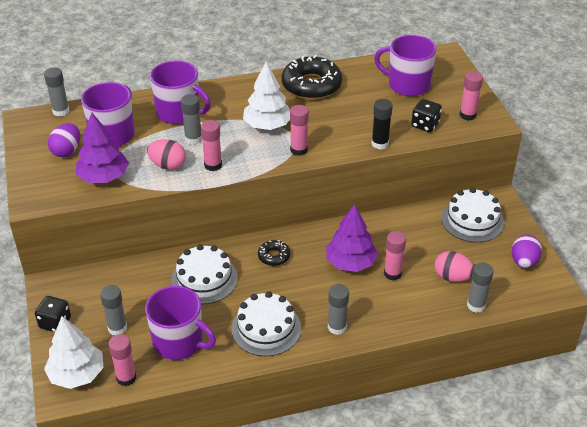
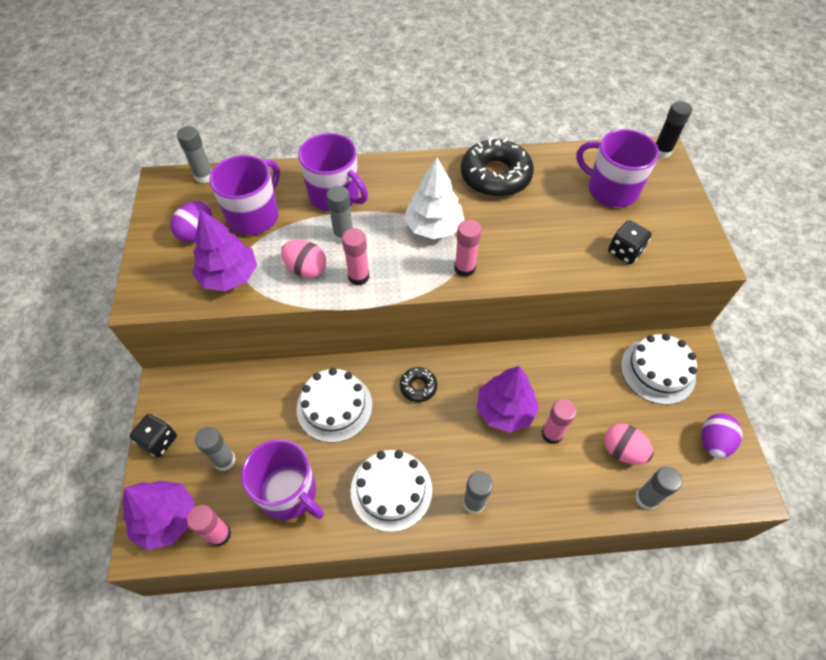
camera: 10 degrees right, 15 degrees up
white tree [44,316,104,389] -> purple tree [122,481,195,550]
black glue stick [371,99,393,150] -> black glue stick moved to [656,101,692,158]
pink glue stick [460,71,483,121] -> none

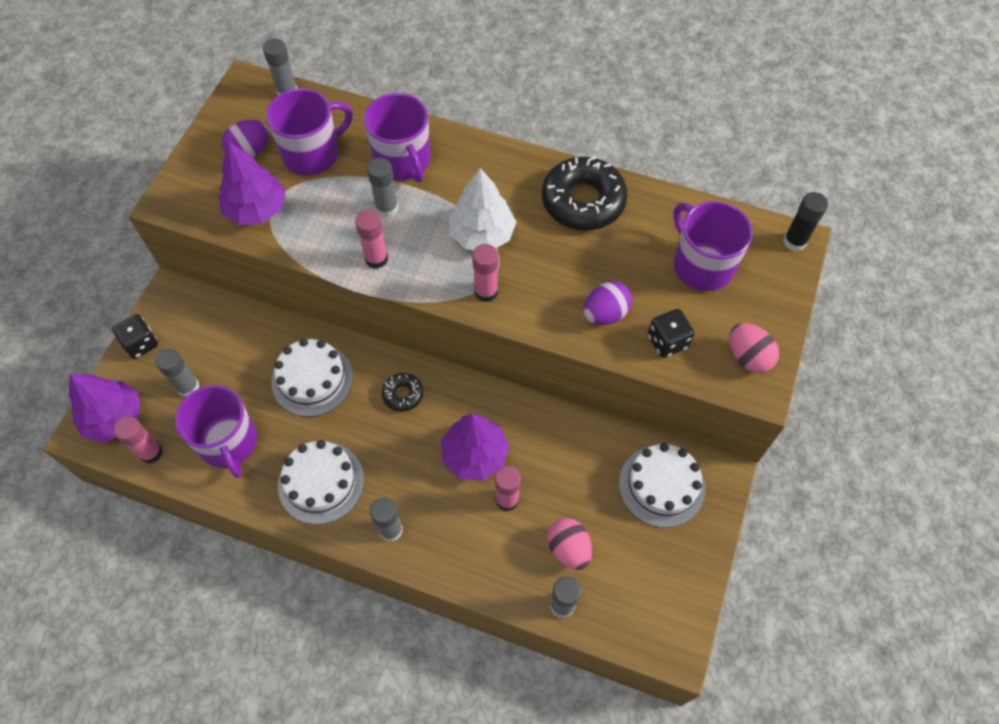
camera: 25 degrees right, 5 degrees up
pink egg [281,240,327,278] -> pink egg moved to [729,323,779,373]
purple egg [701,413,743,458] -> purple egg moved to [583,281,632,325]

